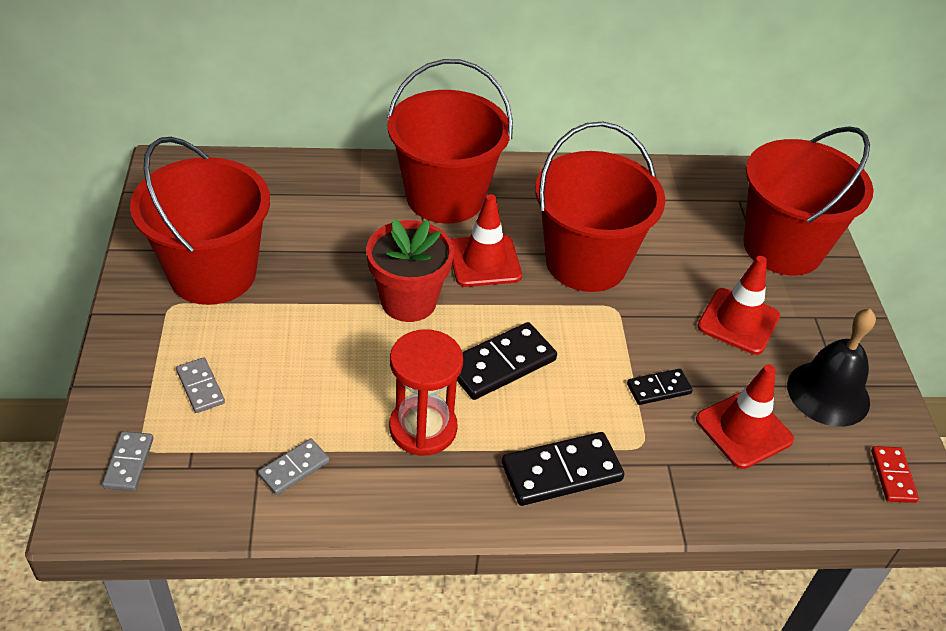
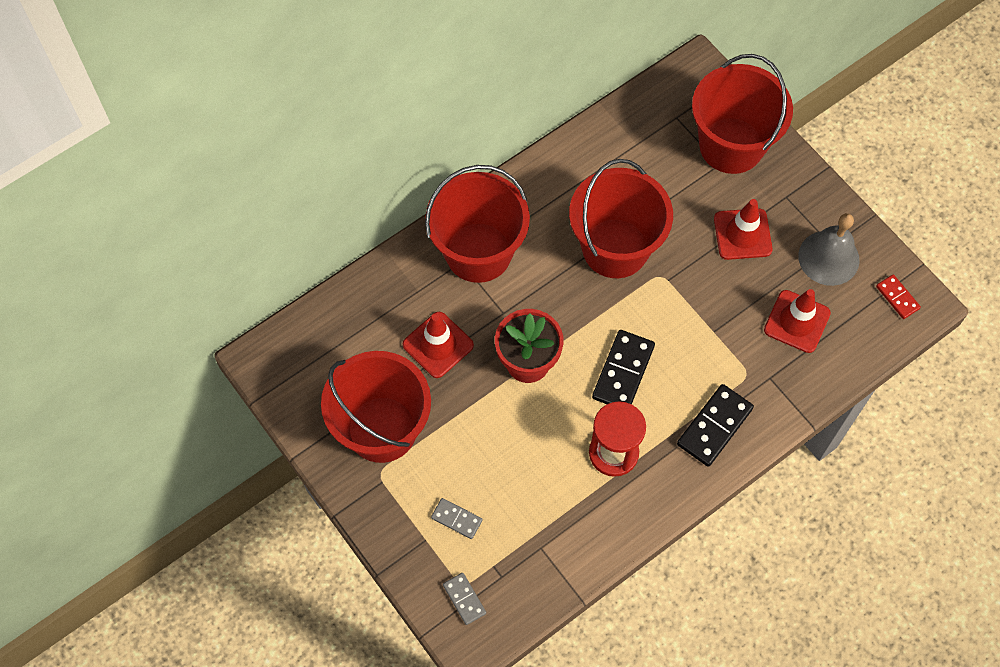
camera: 30 degrees left, 20 degrees up
grey domino [258,438,329,495] -> none
red traffic cone [451,194,522,287] -> red traffic cone moved to [403,312,474,378]
black domino [627,369,693,405] -> none
black bell [787,309,876,427] -> grey bell [798,213,860,286]

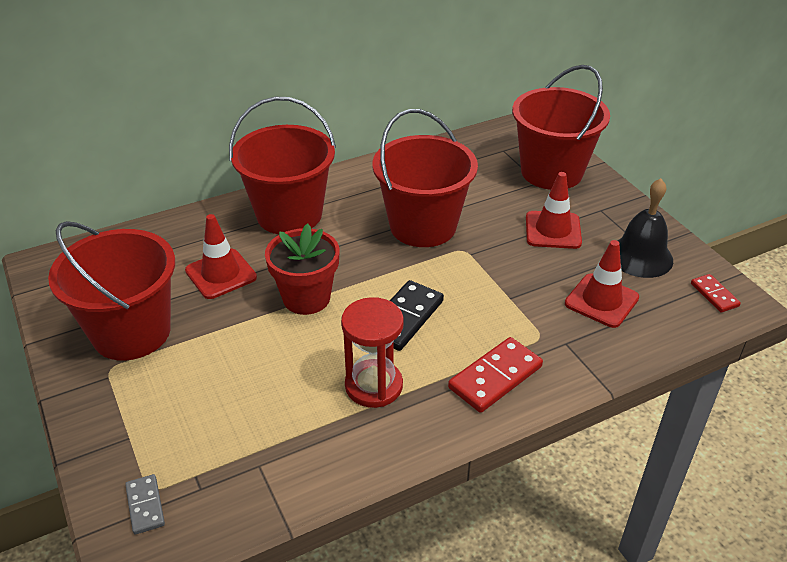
camera: 10 degrees right, 25 degrees down
grey domino [431,498,482,539] -> none
black domino [677,384,754,467] -> red domino [448,337,543,413]
grey bell [798,213,860,286] -> black bell [617,178,673,278]

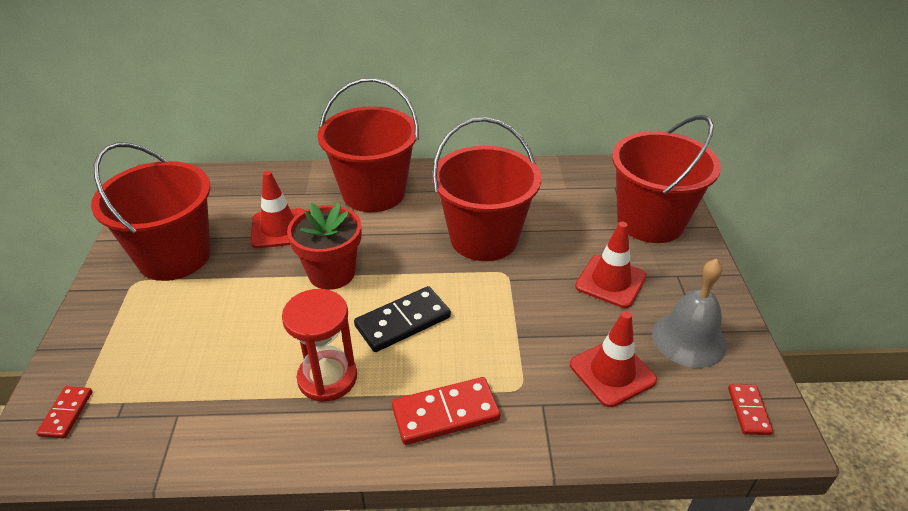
camera: 25 degrees right, 0 degrees up
grey domino [125,474,165,534] -> red domino [36,386,92,439]
black bell [617,178,673,278] -> grey bell [652,259,727,368]

